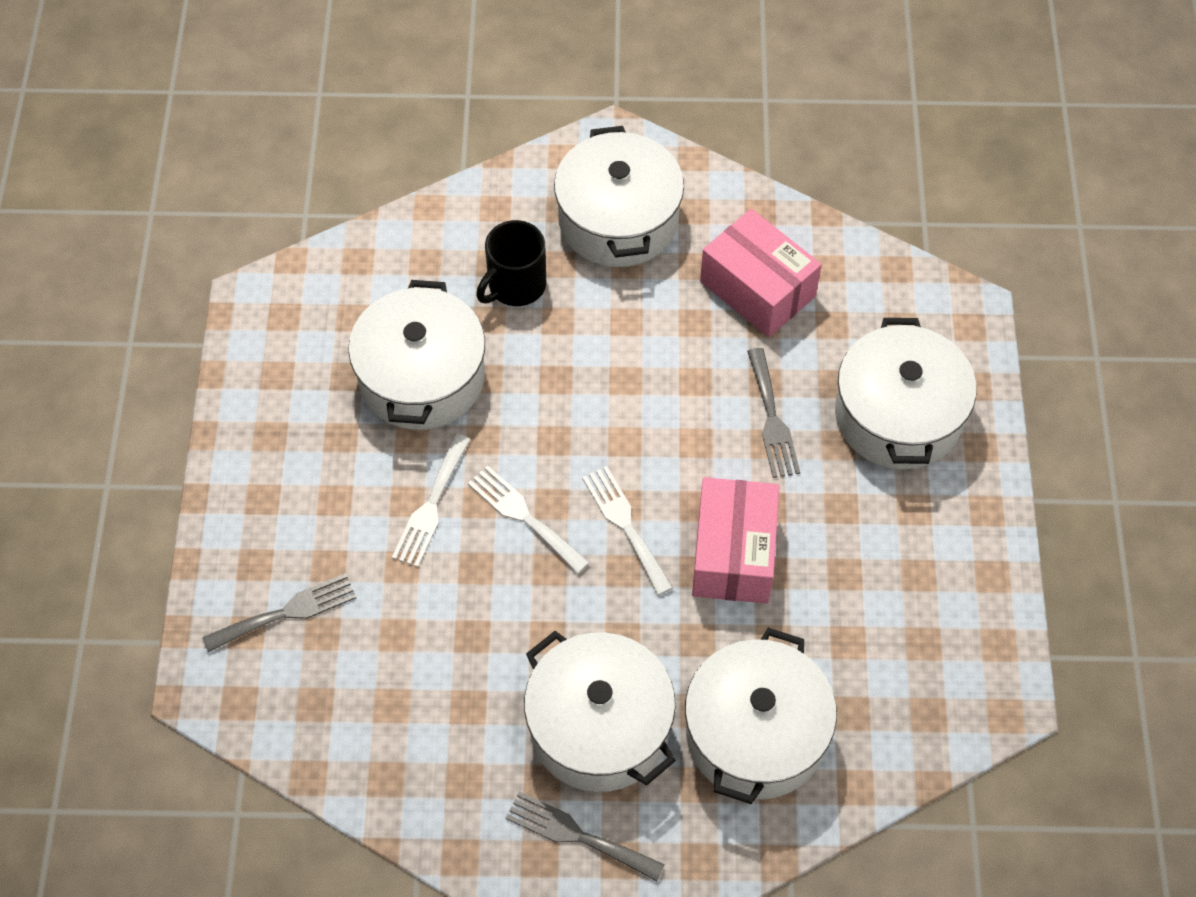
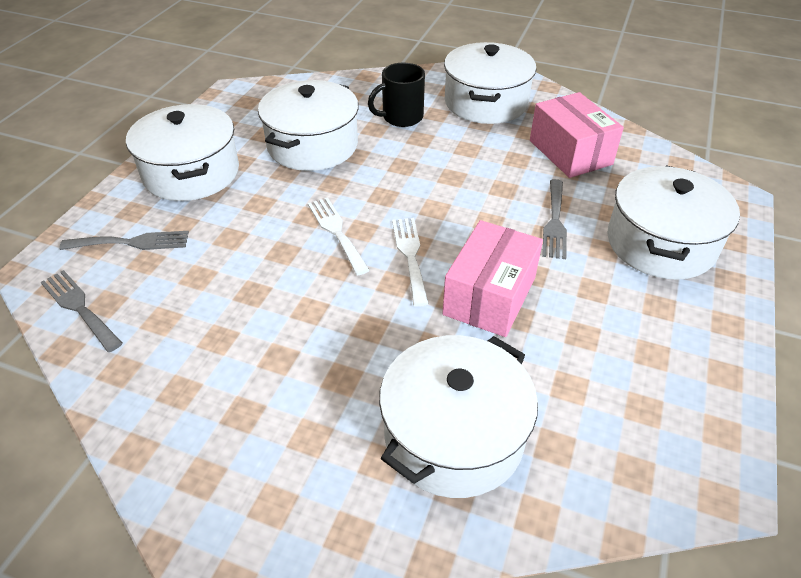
camera: 20 degrees right, 15 degrees down
white fork [392,434,471,567] -> none
grey fork [506,791,665,881] -> grey fork moved to [41,270,123,352]
white pot [524,631,676,792] -> white pot moved to [126,104,239,201]

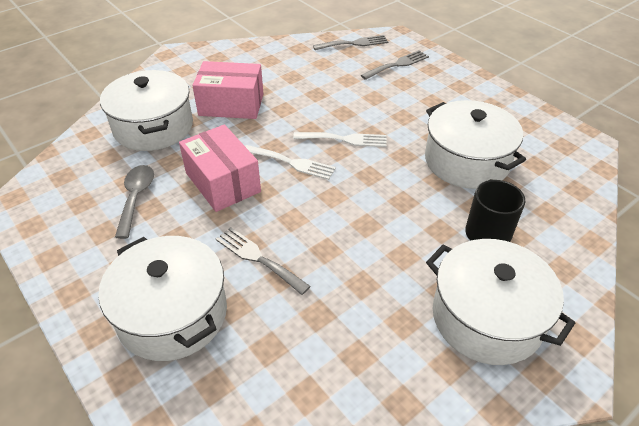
camera: 120 degrees right, 0 degrees up
grey fork [59,231,189,250] -> grey fork turned 150 degrees counterclockwise [361,50,429,80]
white pot [126,104,239,201] -> none
pink box [530,92,624,178] -> pink box moved to [192,61,263,119]
none -> grey spoon [115,165,154,239]

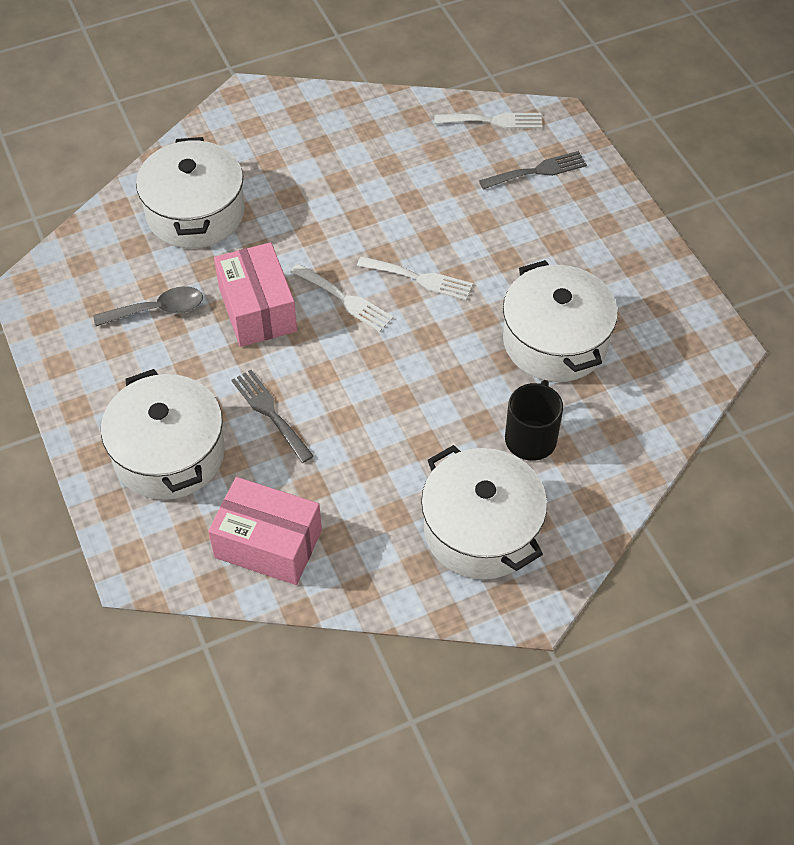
camera: 15 degrees right, 10 degrees up
grey spoon [115,165,154,239] -> grey spoon turned 60 degrees clockwise [93,286,203,326]
pink box [192,61,263,119] -> pink box moved to [208,477,322,585]
grey fork [313,35,388,50] -> white fork [434,113,542,129]

